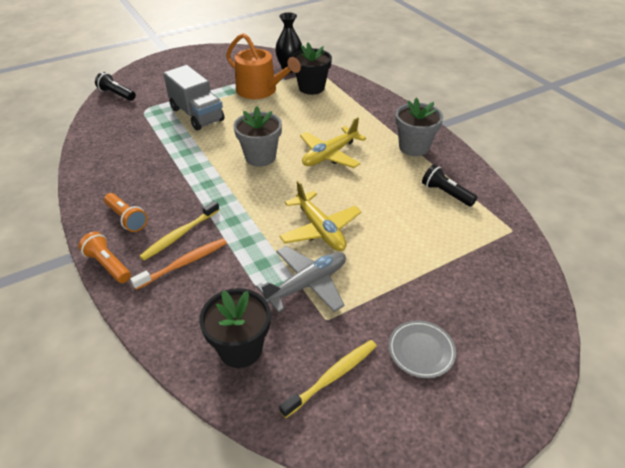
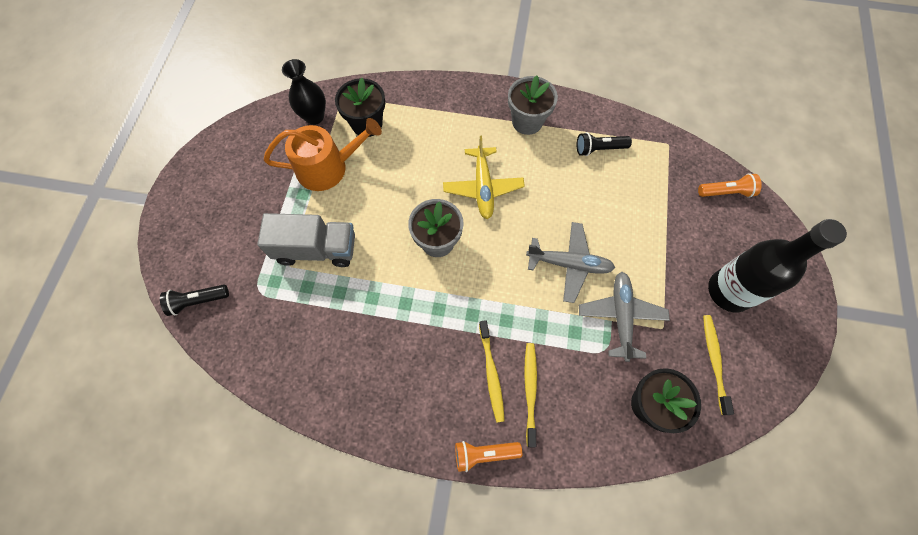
camera: 50 degrees left, 25 degrees up
orange flashlight [104,193,148,232] -> orange flashlight moved to [698,173,762,198]
orange toothbrush [130,238,227,290] -> yellow toothbrush [524,343,537,448]
yellow plane [279,180,361,251] -> grey plane [526,222,615,303]
grey plate [389,320,456,378] -> black bottle [708,219,847,312]

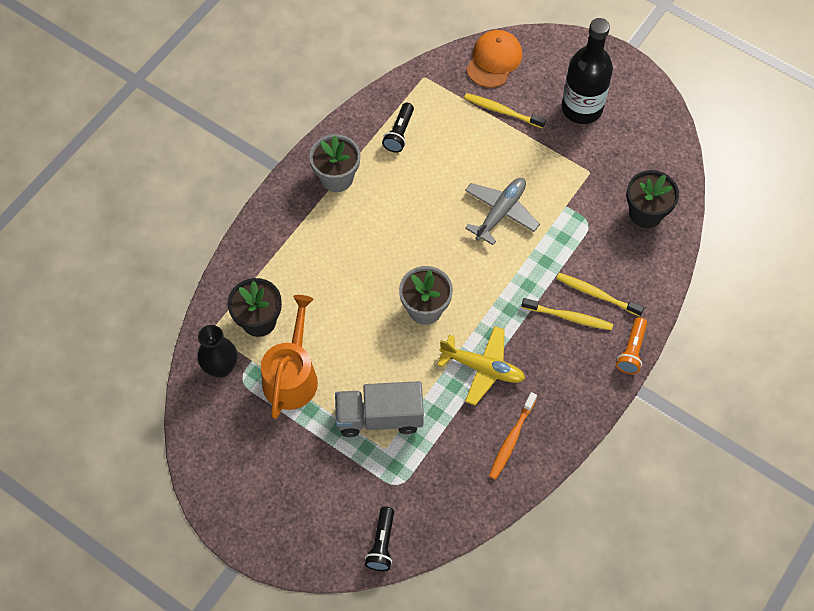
camera: 65 degrees left, 5 degrees down
grey truck [257,213,355,267] -> grey truck turned 120 degrees counterclockwise [335,381,424,437]
yellow plane [443,136,525,219] -> yellow plane moved to [437,326,525,405]
grey plane [579,272,670,362] -> none
orange flashlight [698,173,762,198] -> orange cap [466,30,522,88]
yellow toothbrush [703,315,734,415] -> yellow toothbrush moved to [464,93,546,129]
none -> orange toothbrush [489,392,537,480]

